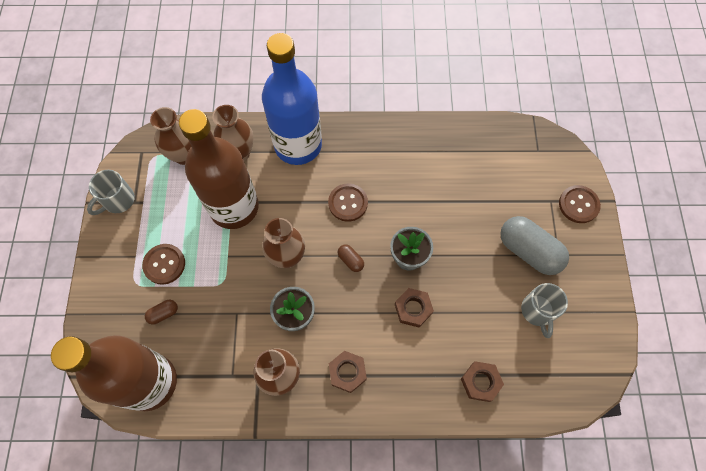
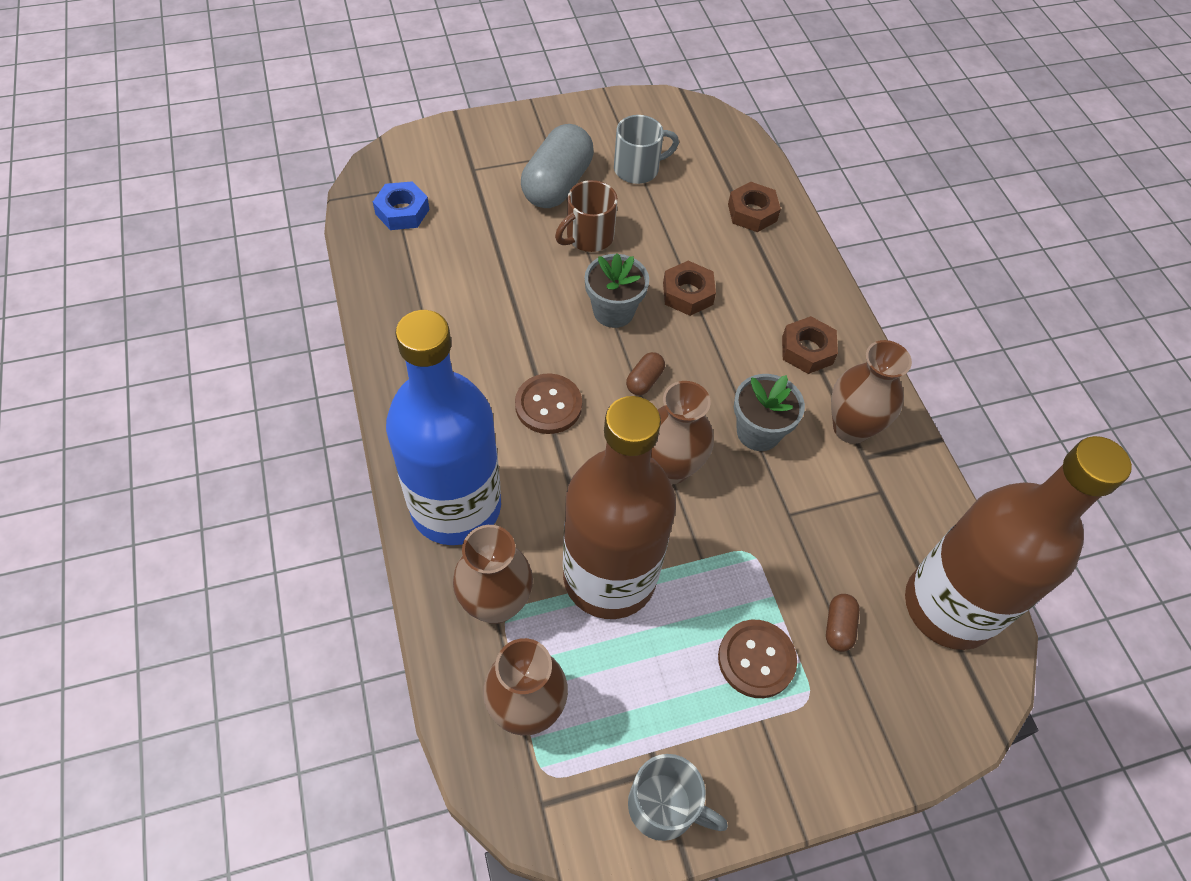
camera: 110 degrees left, 10 degrees down
brown capsule [145,300,178,325] -> brown capsule turned 60 degrees clockwise [826,594,860,652]
brown button [559,185,601,223] -> none
none -> blue nut [373,181,429,230]
none -> brown mug [555,180,618,252]

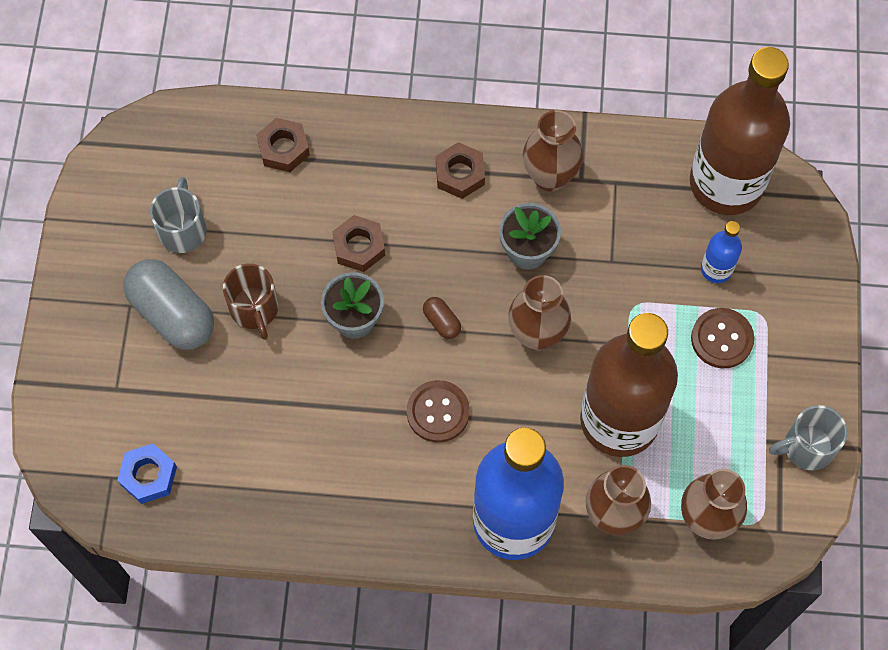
camera: 65 degrees left, 10 degrees up
grey mug [628,754,728,841] -> grey mug turned 150 degrees counterclockwise [769,405,847,470]
brown capsule [826,594,860,652] -> blue bottle [701,221,742,283]

